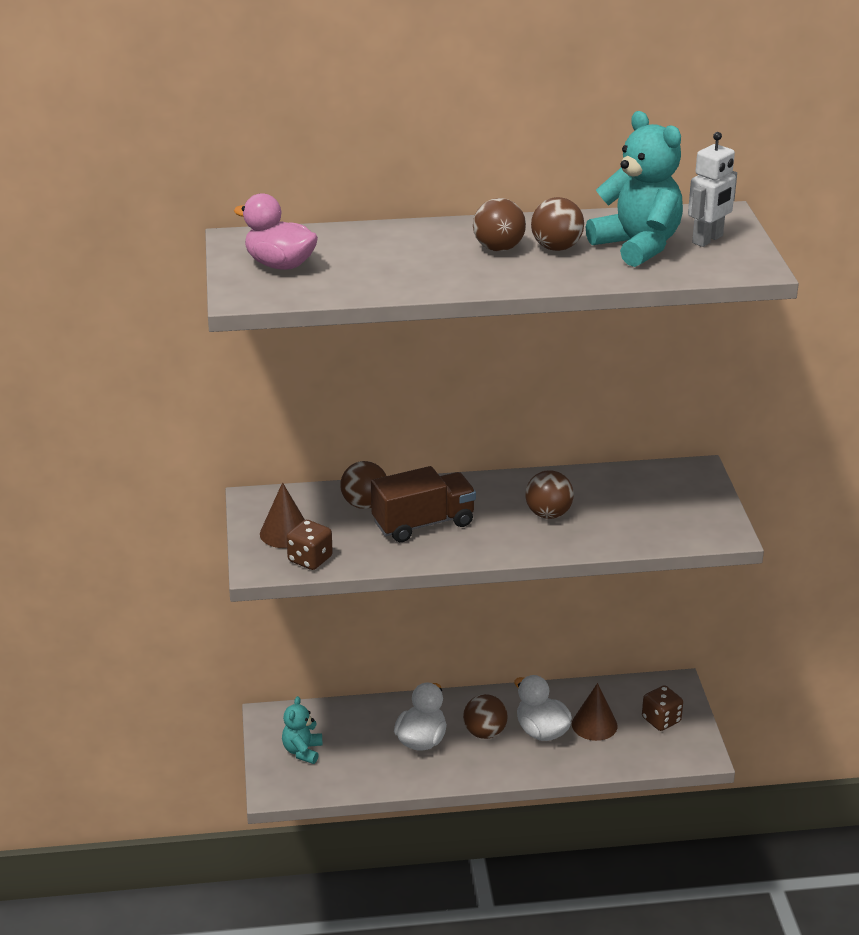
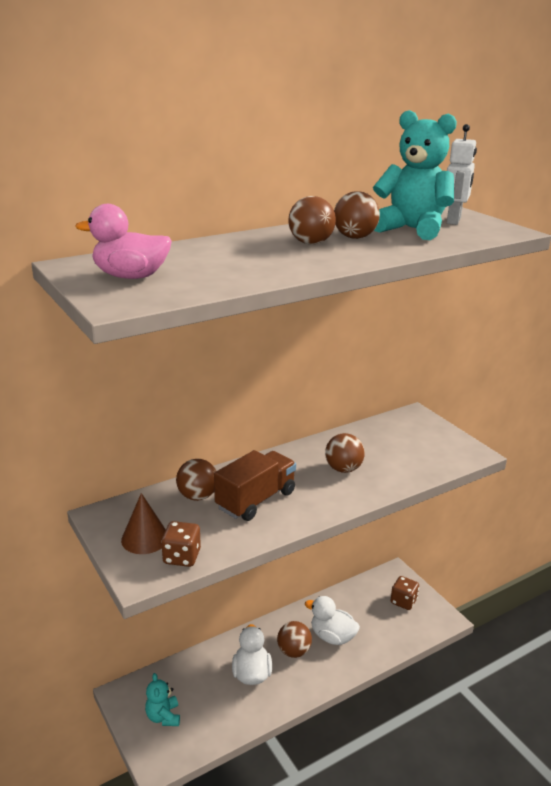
camera: 25 degrees left, 5 degrees down
brown cone [572,683,618,741] -> none

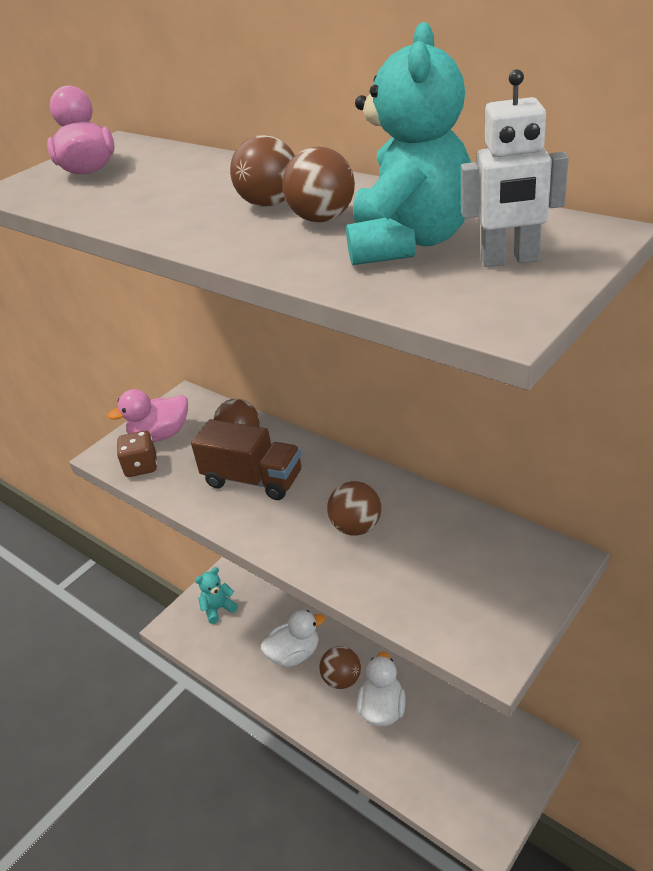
camera: 75 degrees right, 10 degrees up
brown cone [121,493,166,554] -> pink duck [108,389,188,442]
brown dice [390,576,419,610] -> none

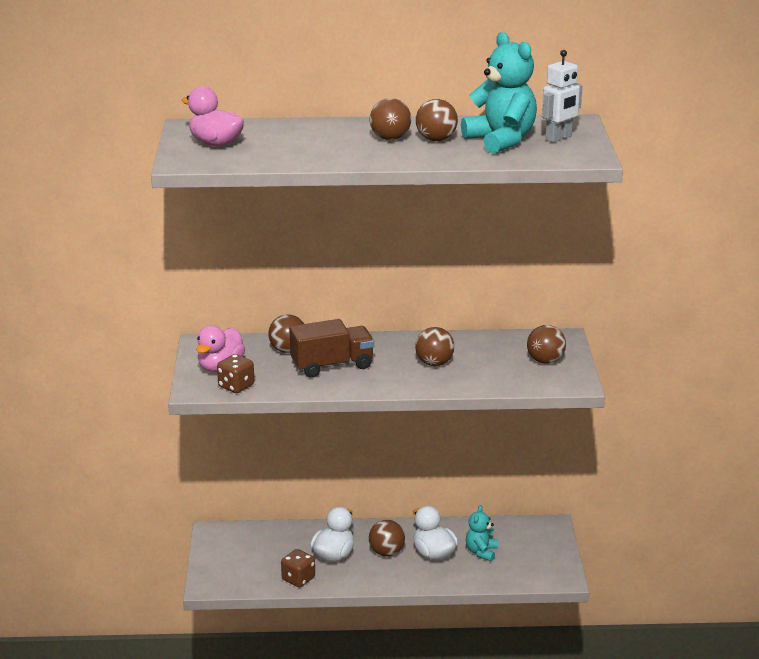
camera: 45 degrees left, 10 degrees down
turquoise teddy bear [195,567,238,624] -> turquoise teddy bear moved to [466,505,498,561]
none -> brown dice [281,549,315,587]
none -> brown ball [527,325,566,364]

